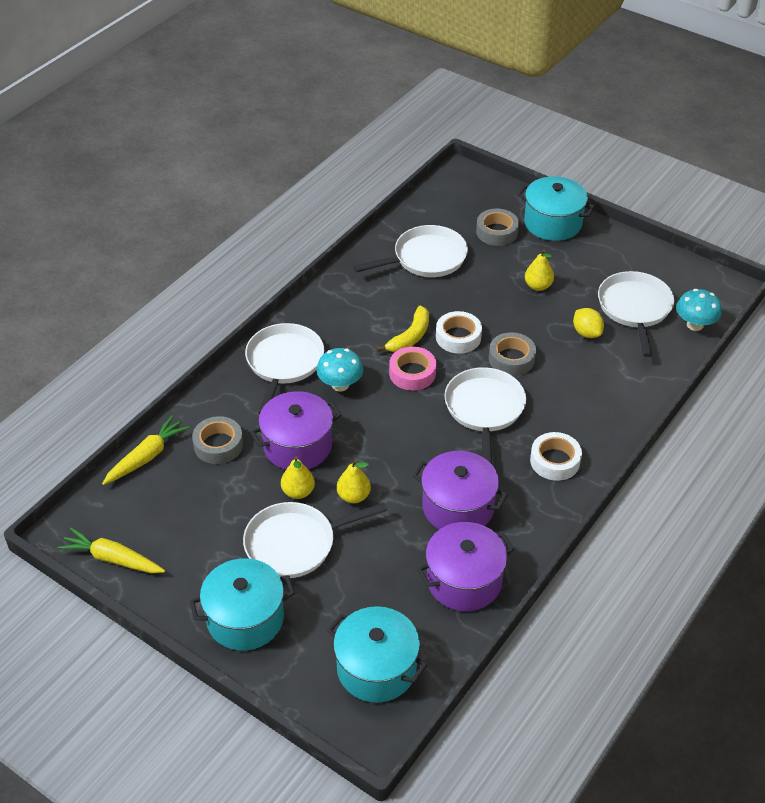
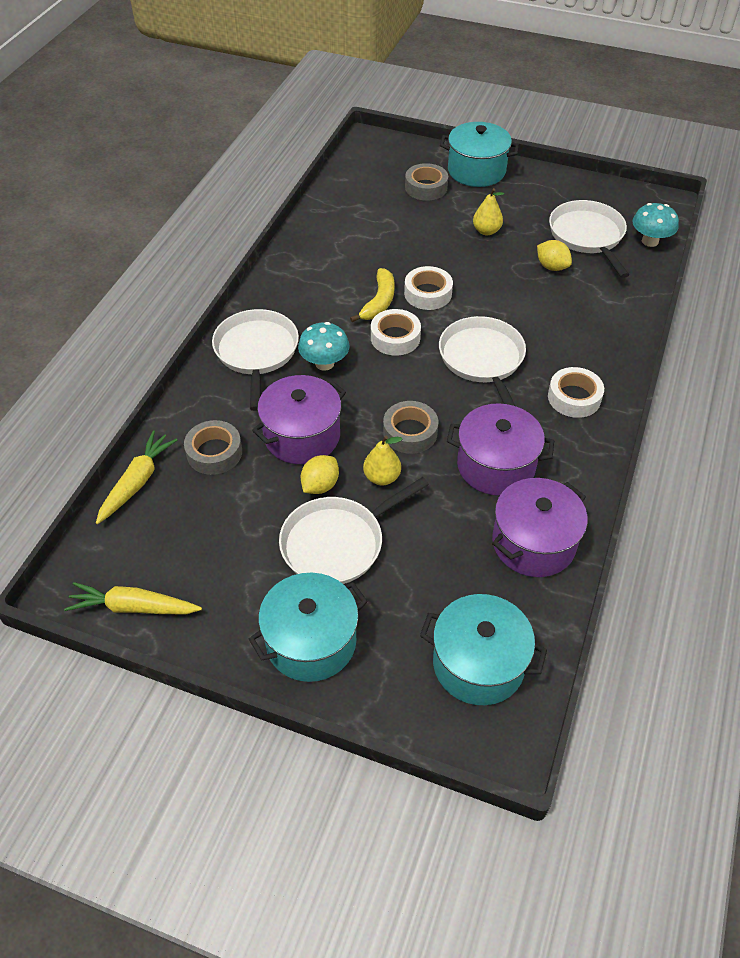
camera: 15 degrees left, 5 degrees up
yellow pear [281,456,315,499] -> yellow lemon [301,455,339,494]
white pan [354,225,468,277] -> none
pink tape [389,346,436,391] -> white tape [371,309,421,356]
grey tape [489,332,536,376] -> grey tape moved to [383,401,438,454]

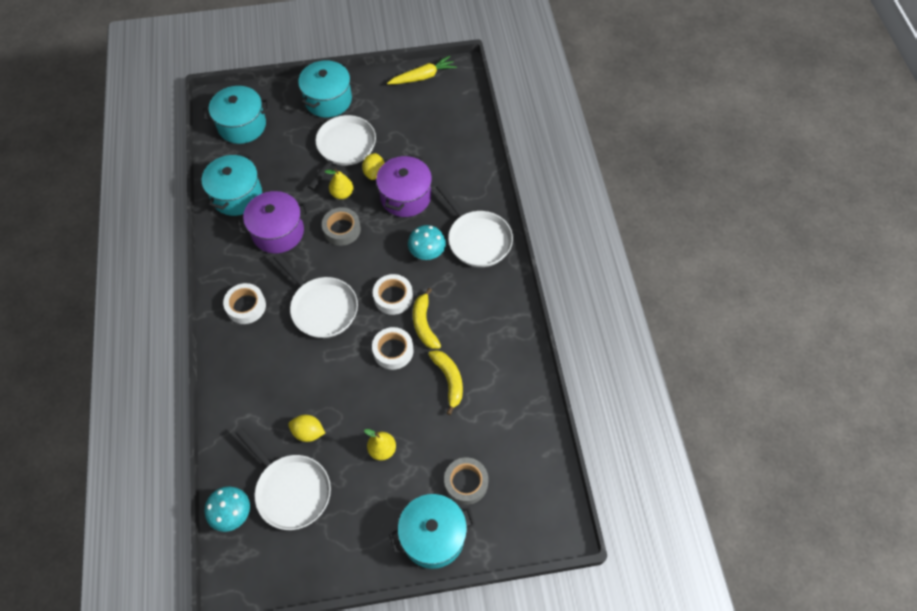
camera: 150 degrees right, 10 degrees up
yellow carrot [96,431,177,524] -> none
grey tape [184,420,242,475] -> none
purple pot [492,478,588,577] -> turquoise pot [202,153,262,216]
none -> yellow banana [428,350,463,415]

